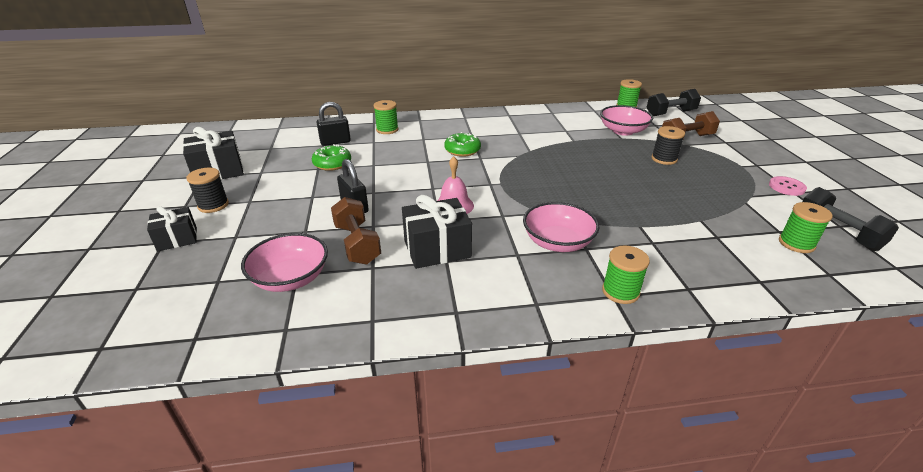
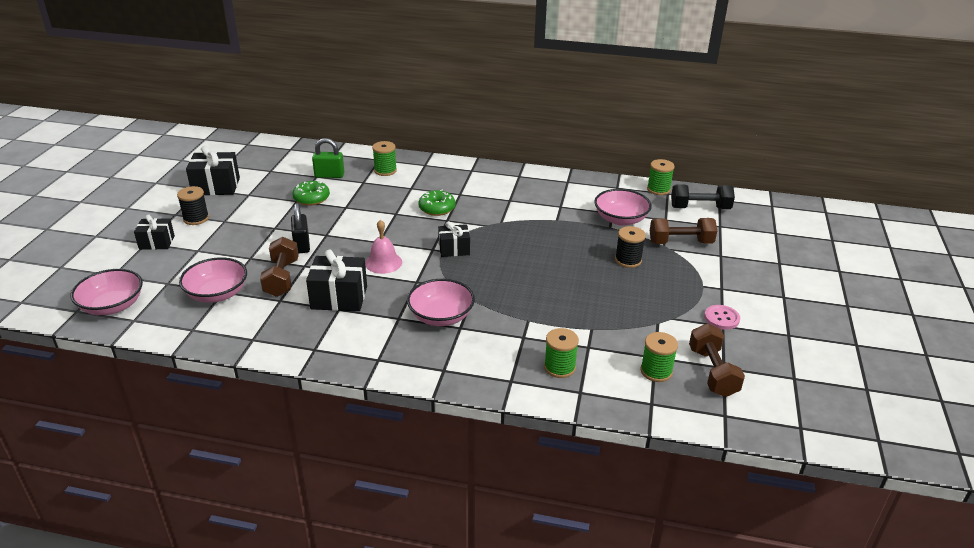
camera: 20 degrees right, 0 degrees up
black padlock [316,102,351,146] -> green padlock [312,138,344,178]
green spool [602,246,650,304] -> green spool moved to [544,328,579,378]
black dumbbell [802,187,899,251] -> brown dumbbell [689,323,745,397]
none -> pink bowl [71,269,143,315]
none -> black gift [438,221,470,257]

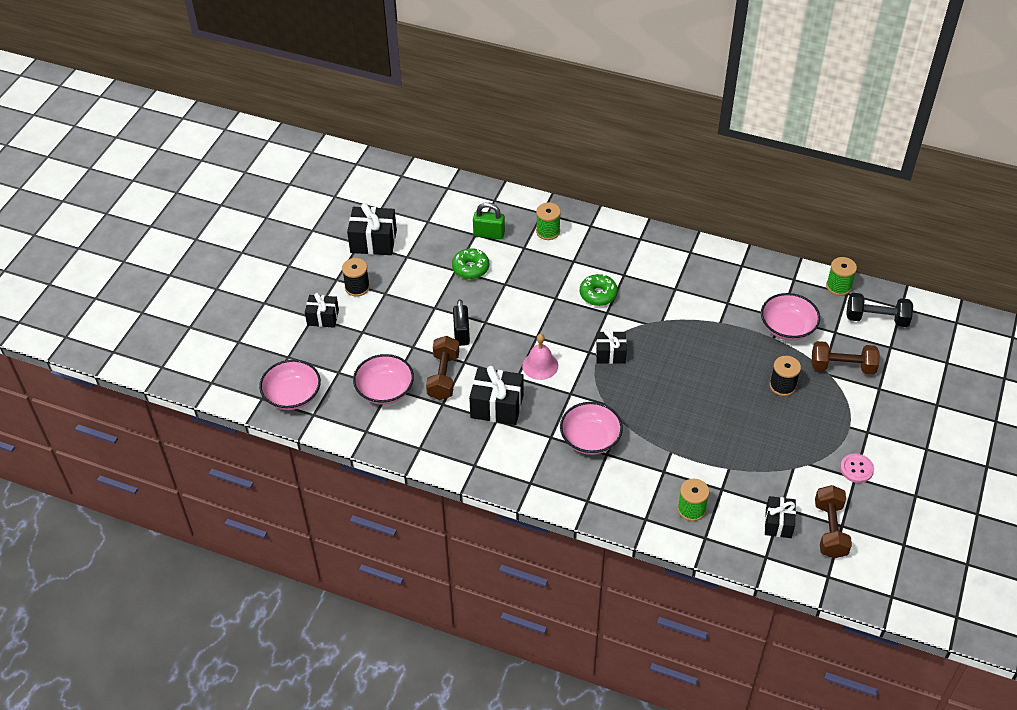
camera: 10 degrees right, 15 degrees up
green spool [640,332,678,382] -> black gift [765,496,796,538]

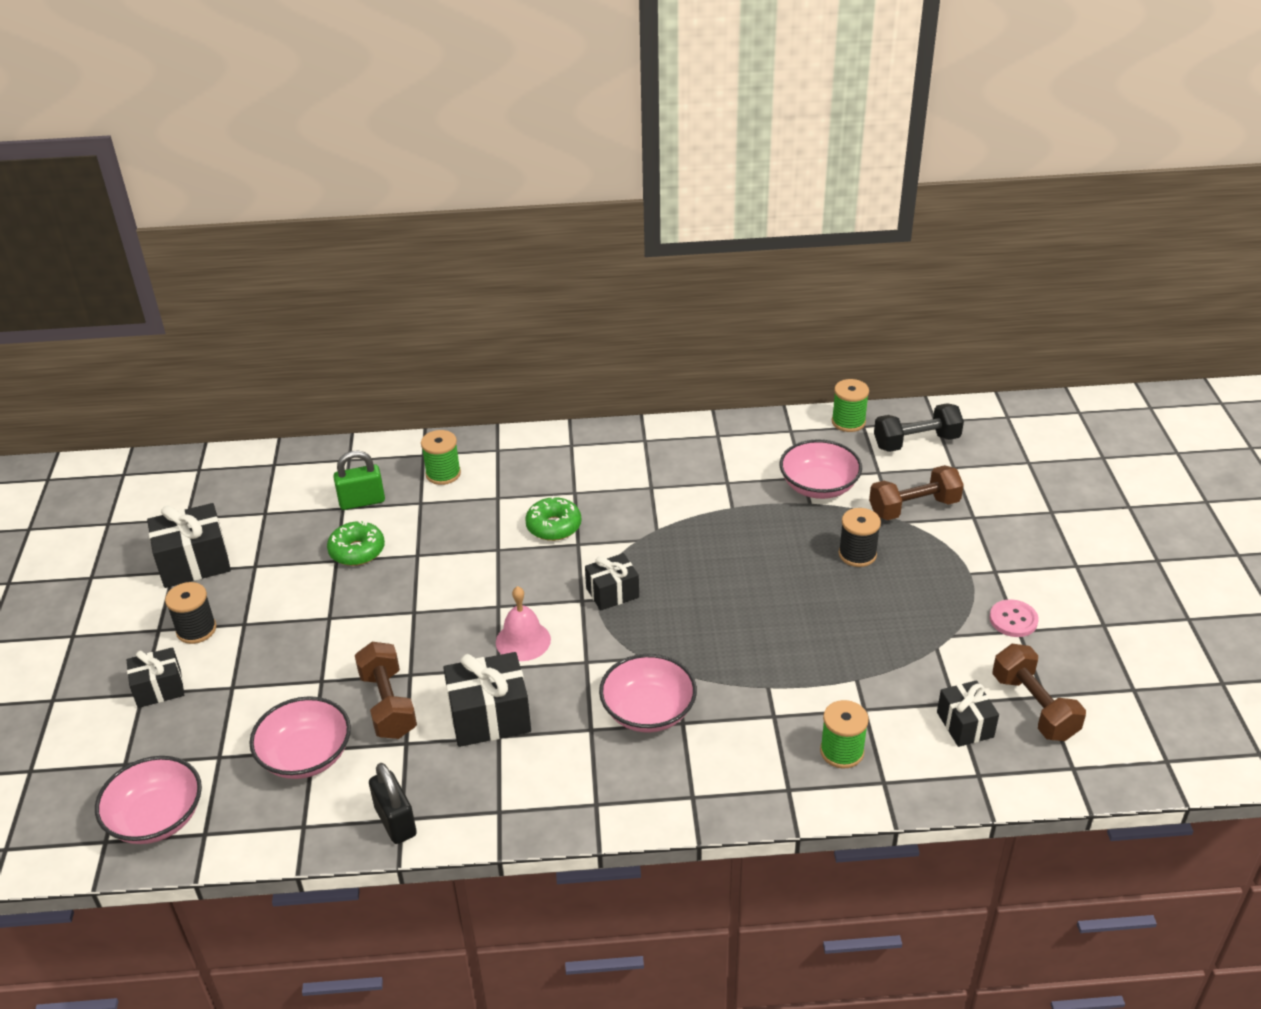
camera: 25 degrees left, 10 degrees down
black padlock [453,299,470,346] -> black padlock moved to [369,763,417,844]

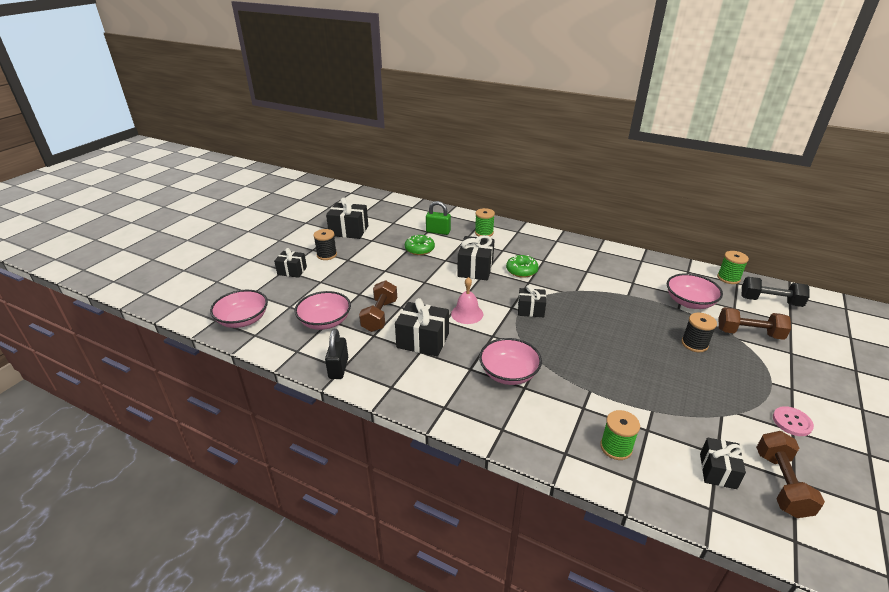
camera: 30 degrees right, 5 degrees down
none -> black gift [457,235,495,280]

